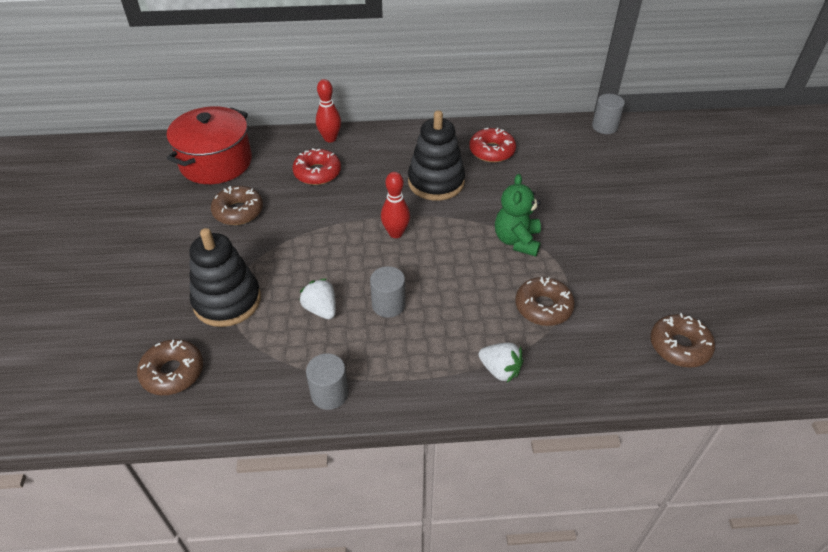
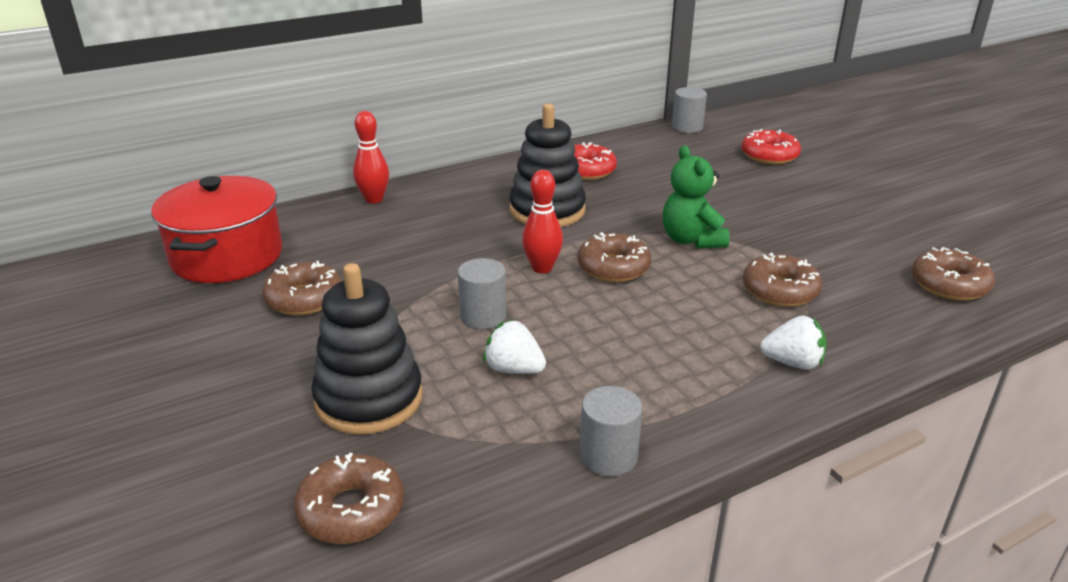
camera: 25 degrees left, 15 degrees down
red donut [292,148,341,185] -> red donut moved to [741,129,801,164]
grey cylinder [370,266,405,318] -> grey cylinder moved to [458,258,507,329]
none -> brown donut [577,232,651,282]

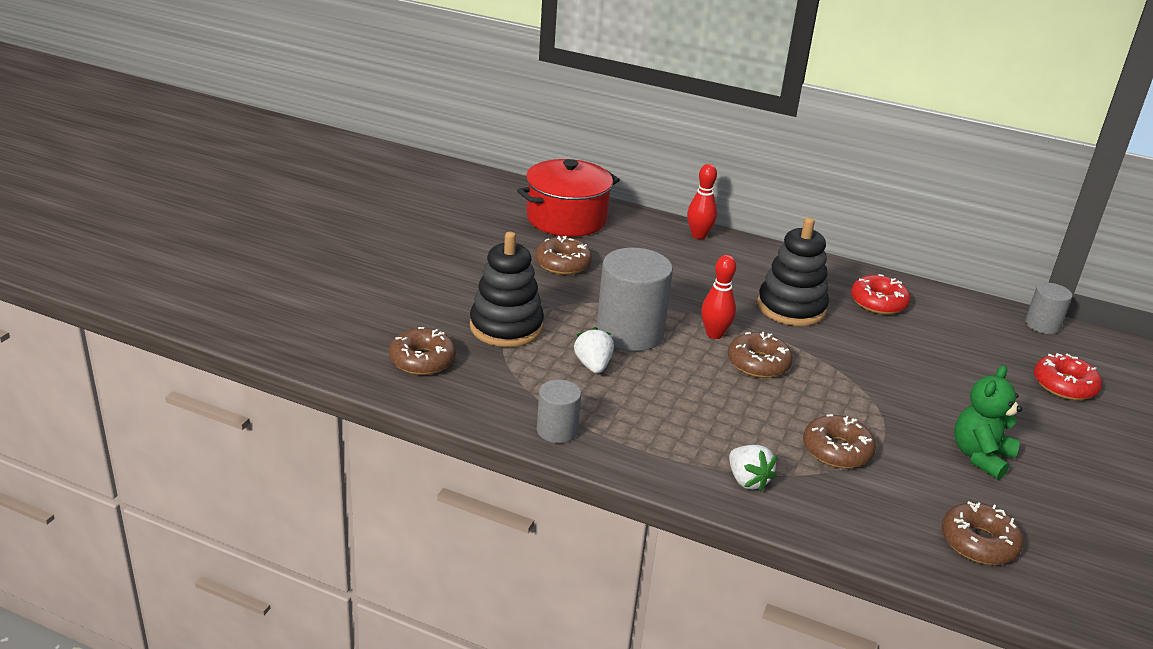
camera: 50 degrees right, 0 degrees up
grey cylinder [458,258,507,329] -> grey cylinder [596,248,673,351], size x1.87
green teddy bear [663,145,730,248] -> green teddy bear moved to [954,365,1023,480]

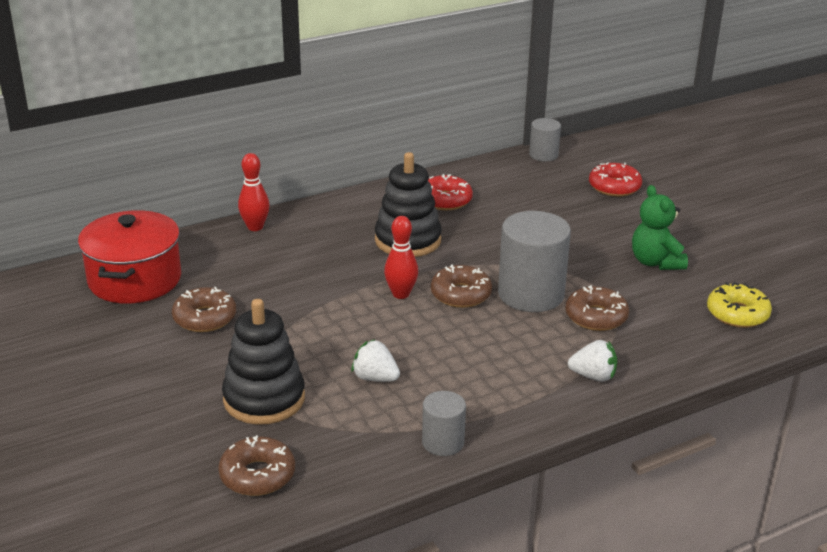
camera: 50 degrees left, 0 degrees up
grey cylinder [596,248,673,351] -> grey cylinder moved to [498,211,571,312]
brown donut [942,501,1024,565] -> yellow donut [707,282,772,328]

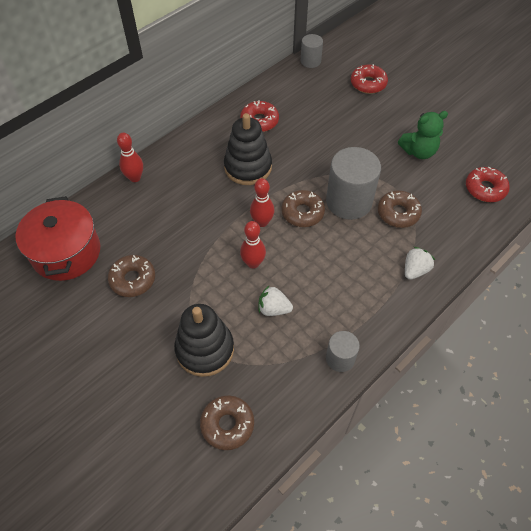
camera: 15 degrees left, 25 degrees up
white strawberry [568,340,617,382] -> white strawberry turned 45 degrees counterclockwise [405,247,435,280]
green teddy bear [632,185,688,270] -> green teddy bear turned 75 degrees counterclockwise [398,111,448,159]
yellow donut [707,282,772,328] -> red donut [466,166,510,202]
none -> red bowling pin [240,221,266,268]

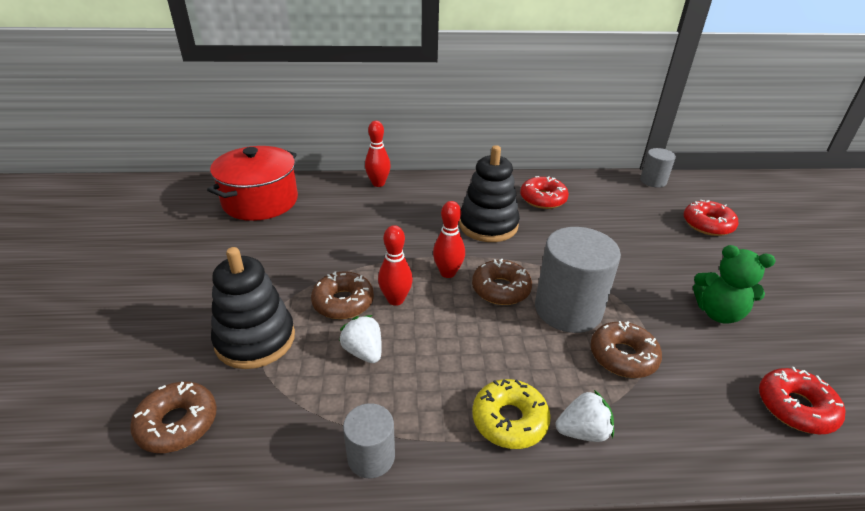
camera: 40 degrees right, 20 degrees down
brown donut [108,255,155,297] -> brown donut moved to [311,271,374,319]
none -> yellow donut [472,379,550,449]

